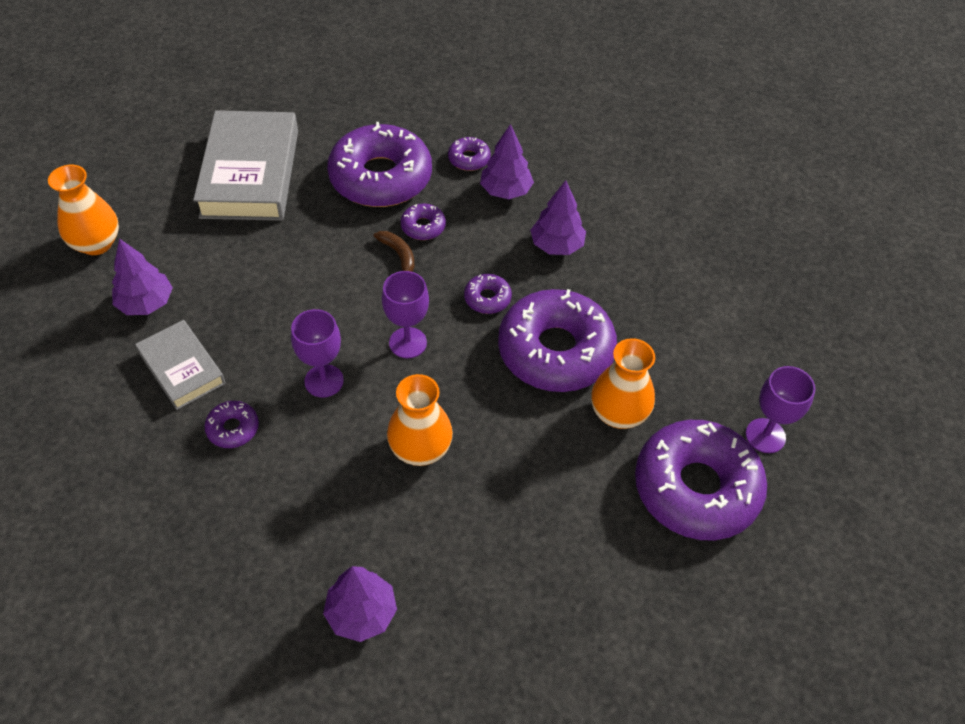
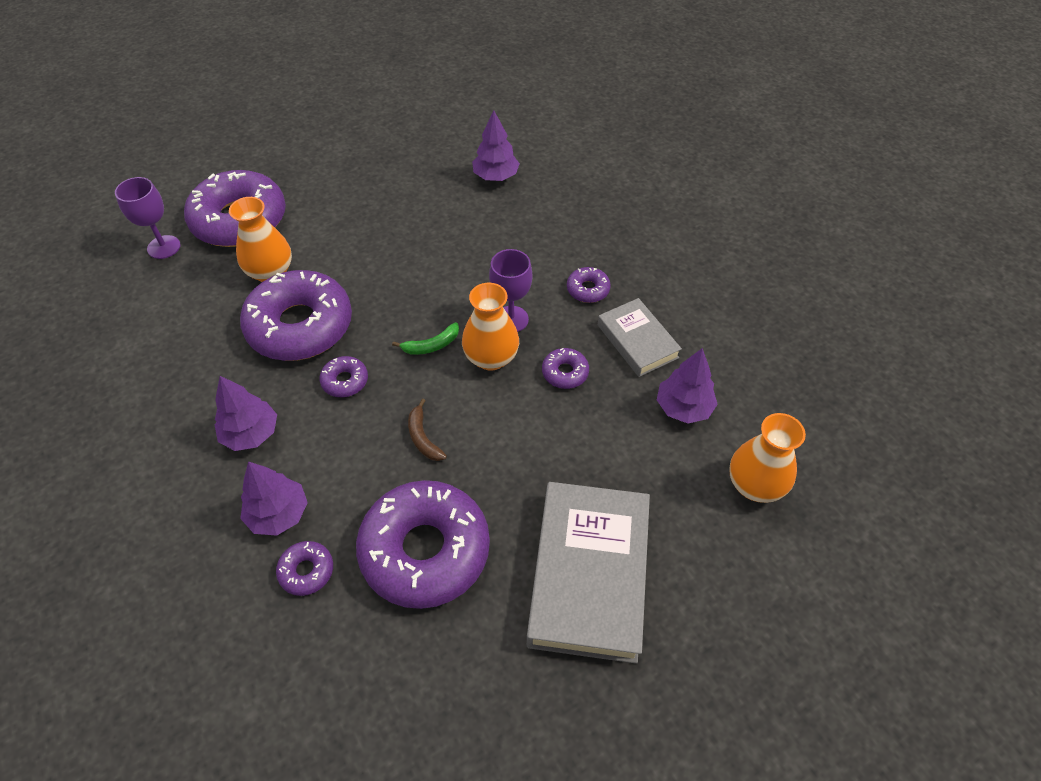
camera: 170 degrees left, 0 degrees up
purple goblet [382,271,429,358] -> green banana [392,322,459,355]
orange vase [387,374,453,466] -> orange vase moved to [462,283,519,370]
purple donut [401,203,446,240] -> purple donut moved to [542,348,589,389]

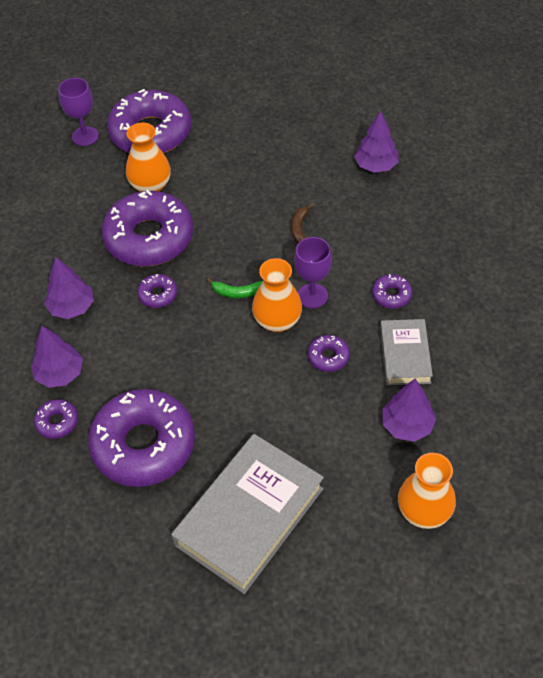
camera: 30 degrees right, 0 degrees up
brown banana [408,398,447,461] -> brown banana moved to [291,203,314,244]

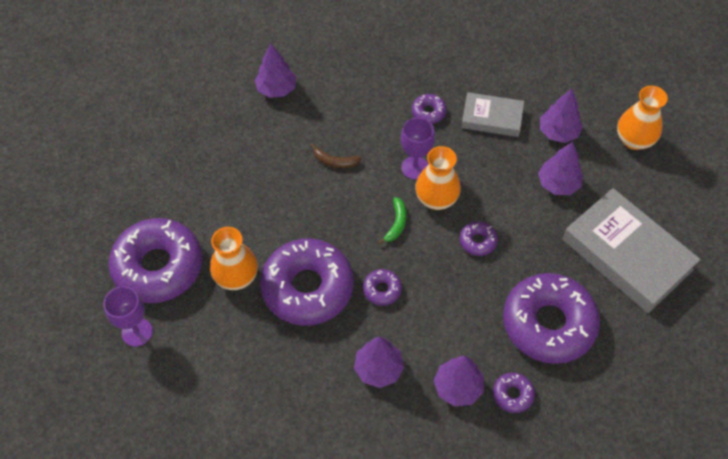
camera: 80 degrees left, 5 degrees up
purple donut [308,335,350,372] -> purple donut moved to [460,221,498,256]
none -> purple tree [538,142,583,195]

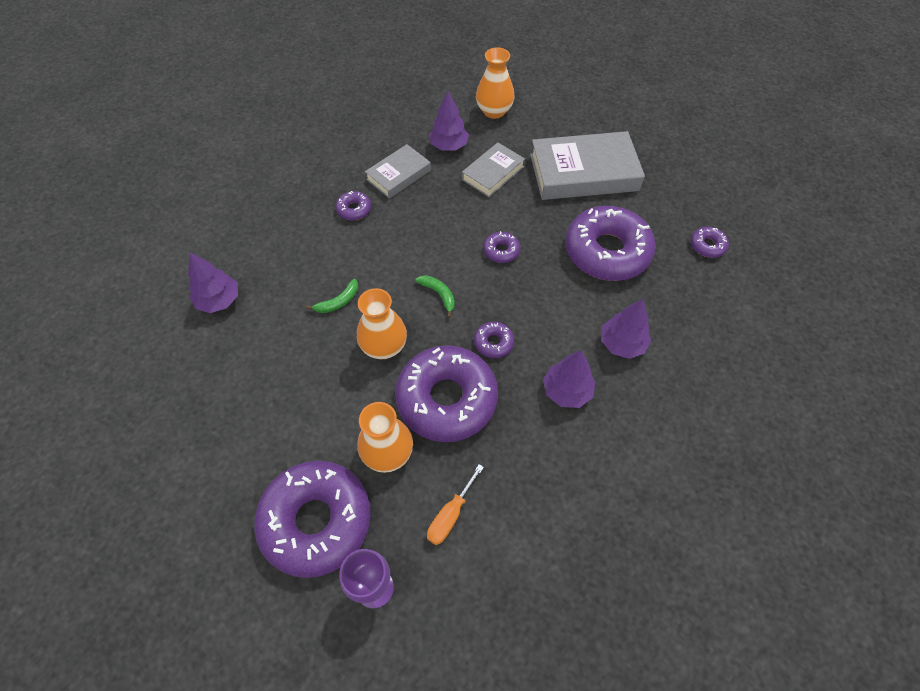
camera: 55 degrees left, 0 degrees up
brown banana [311,143,362,168] -> green banana [305,279,358,313]
purple goblet [401,117,435,180] -> none
orange vase [415,146,461,210] -> orange vase moved to [357,288,407,359]
purple donut [493,373,535,413] -> purple donut moved to [691,227,729,258]
purple tree [538,142,583,195] -> grey book [462,143,525,197]
none -> orange screwdriver [427,464,484,545]

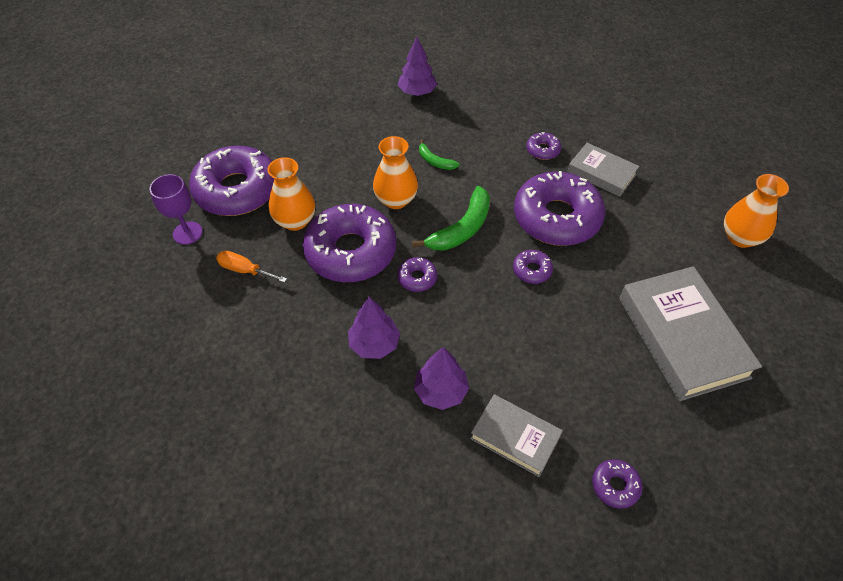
camera: 80 degrees right, 5 degrees down
green banana [415,275,455,318] -> green banana [412,186,490,250], size x1.83
purple tree [429,91,469,150] -> none
grey book [462,143,525,197] -> grey book moved to [470,394,563,477]
purple donut [565,206,656,281] -> purple donut moved to [514,171,605,246]

